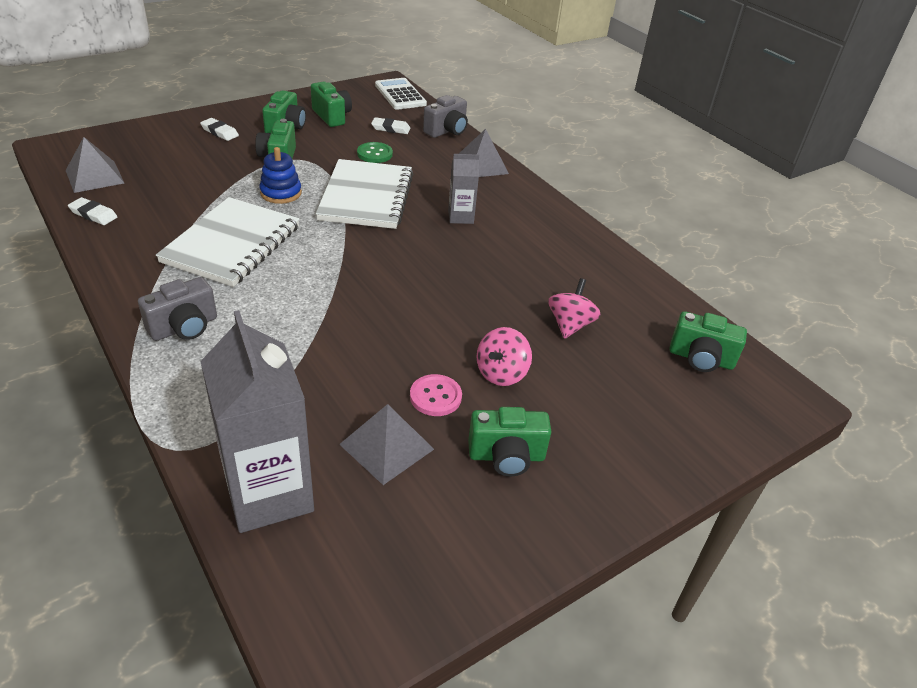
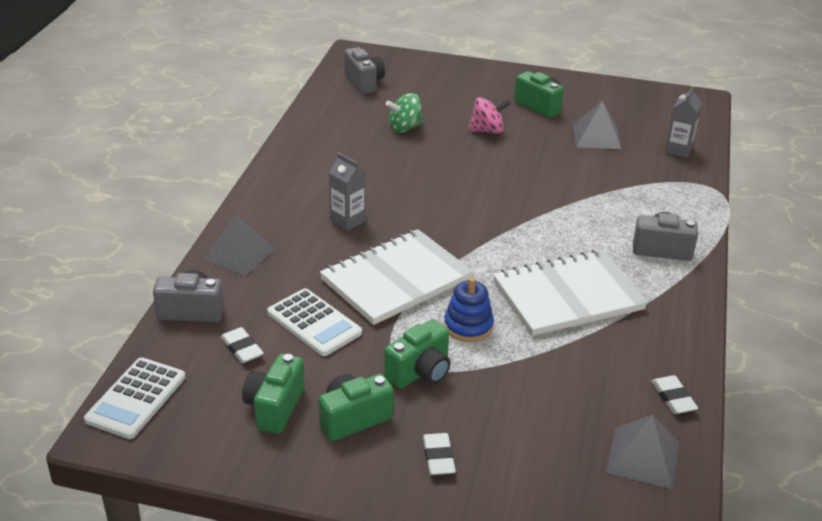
camera: 130 degrees left, 5 degrees down
grey carton [200,310,314,533] -> grey carton [665,86,702,158], size x0.51
green button [357,142,393,163] -> white calculator [268,288,362,356]
pink button [410,374,462,416] -> none
pink spinning top [548,278,601,339] -> green spinning top [386,93,424,133]
green camera [669,311,747,372] -> grey camera [344,47,385,94]

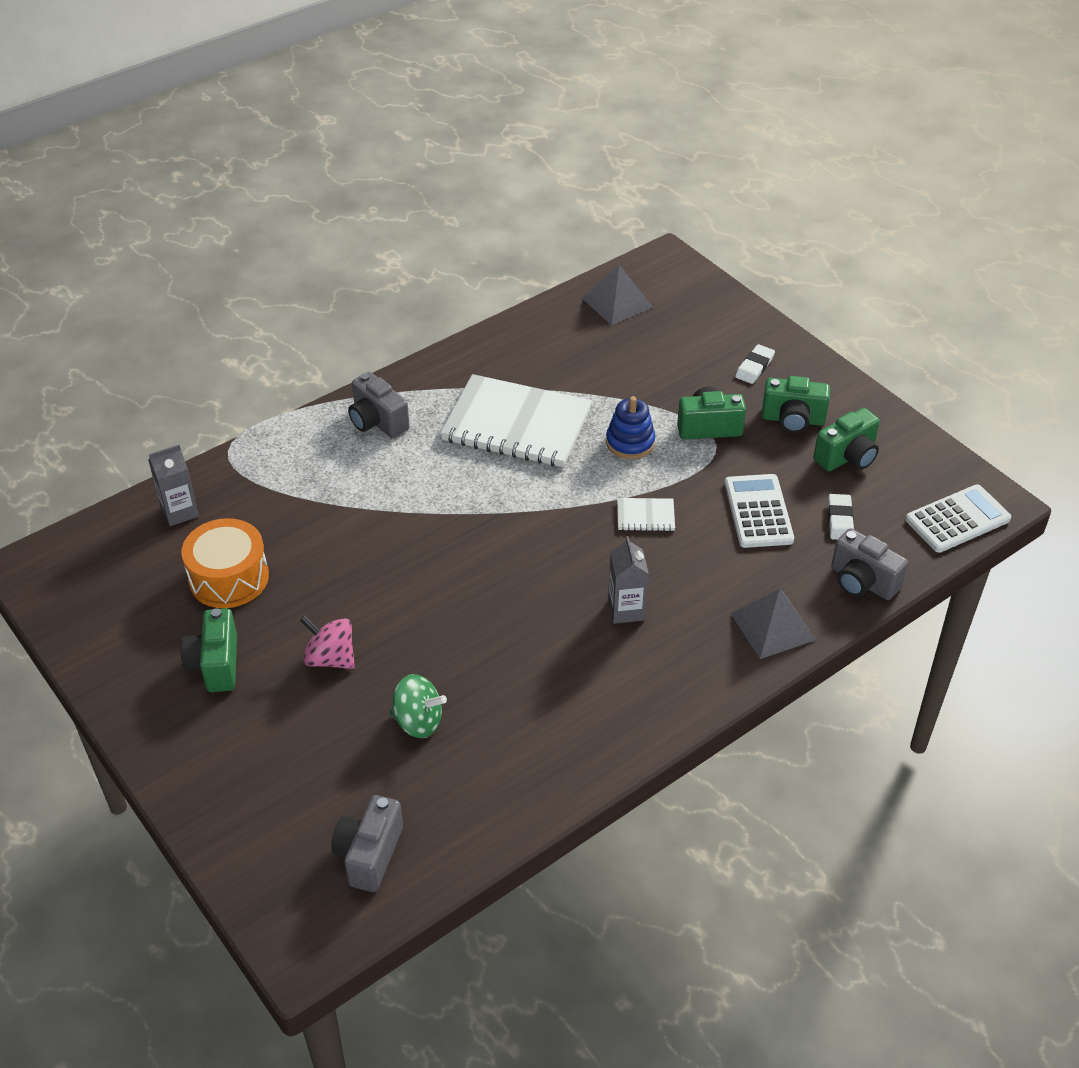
camera: 140 degrees left, 10 degrees up
white notebook [320,229,474,325] -> white notebook [617,498,675,531], size x0.42
grey pyramid [573,101,621,149] -> orange drum [181,518,269,608]
white eraser [652,375,698,414] -> none

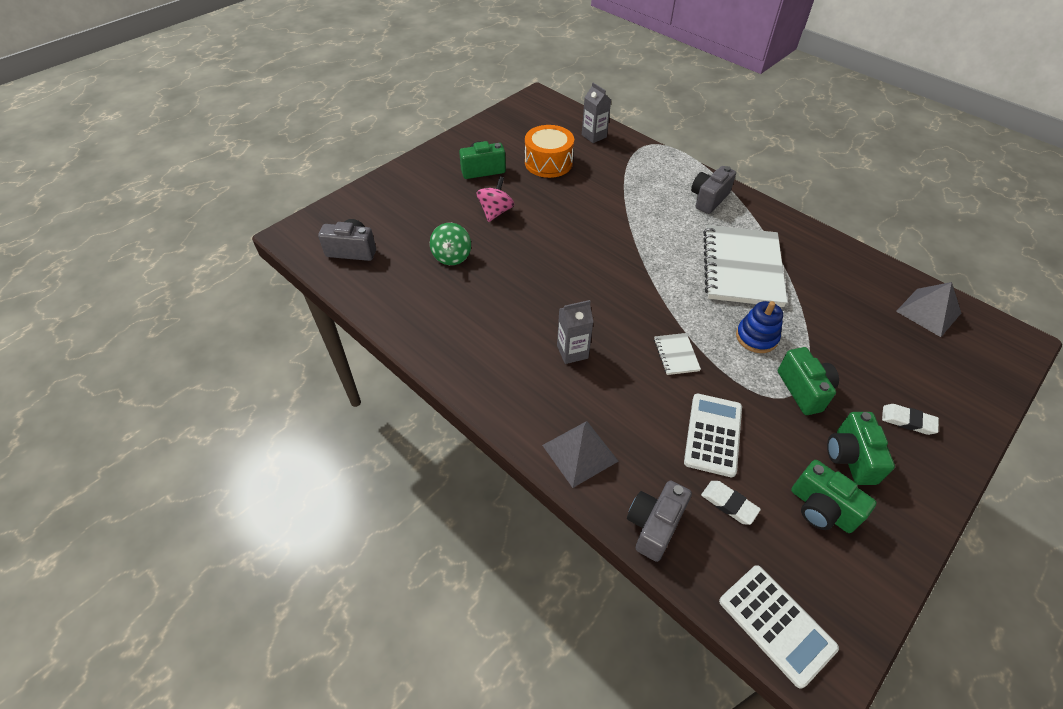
camera: 80 degrees right, 5 degrees up
white calculator [725,474,794,548] -> white calculator turned 60 degrees counterclockwise [684,394,742,477]
white eraser [828,494,854,540] -> white eraser turned 45 degrees clockwise [701,481,761,525]

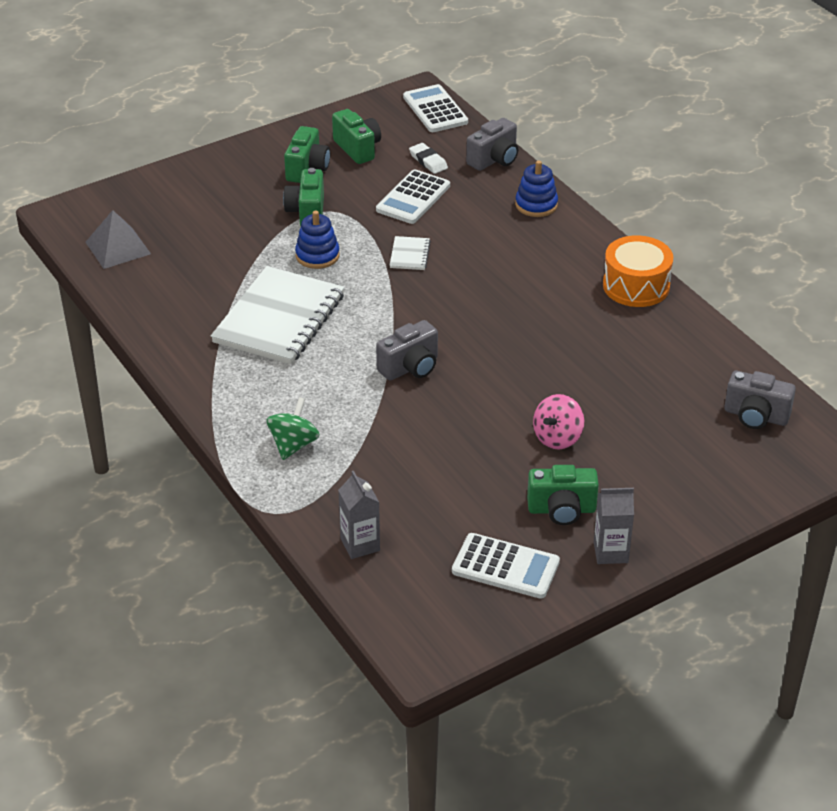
camera: 165 degrees left, 10 degrees down
green spinning top [430,223,471,265] -> green spinning top moved to [267,397,320,460]
orange drum [525,125,574,178] -> orange drum moved to [603,235,673,307]
grey pyramid [542,421,619,488] -> blue stacking toy [515,160,558,217]
grey carton [557,300,593,364] -> grey carton moved to [594,488,634,564]
grey camera [691,166,736,214] -> grey camera moved to [376,320,438,381]
white eraser [882,404,939,435] -> none
none -> white calculator [452,533,560,599]

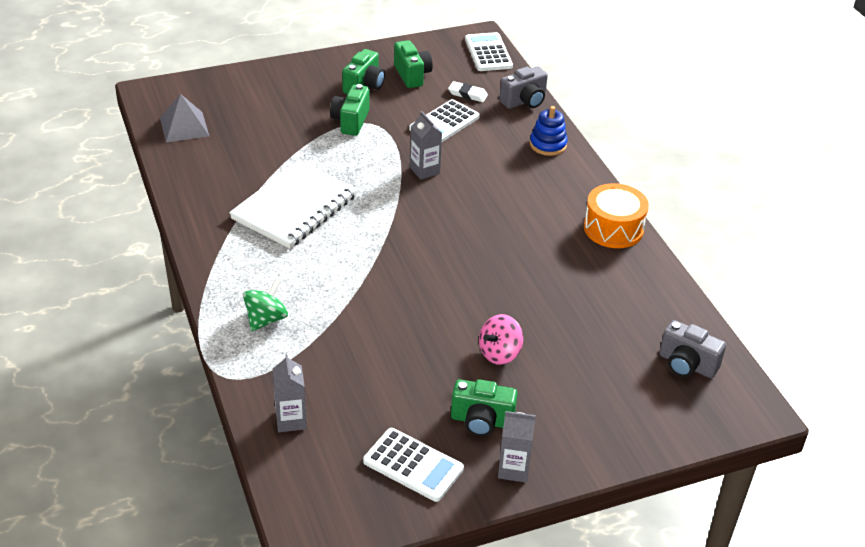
camera: 10 degrees right, 0 degrees up
blue stacking toy [295,211,340,269] -> none
grey camera [376,320,438,381] -> none
white notebook [390,236,431,270] -> grey carton [410,111,442,180]
white eraser [409,143,448,174] -> white eraser turned 45 degrees counterclockwise [448,81,488,102]

